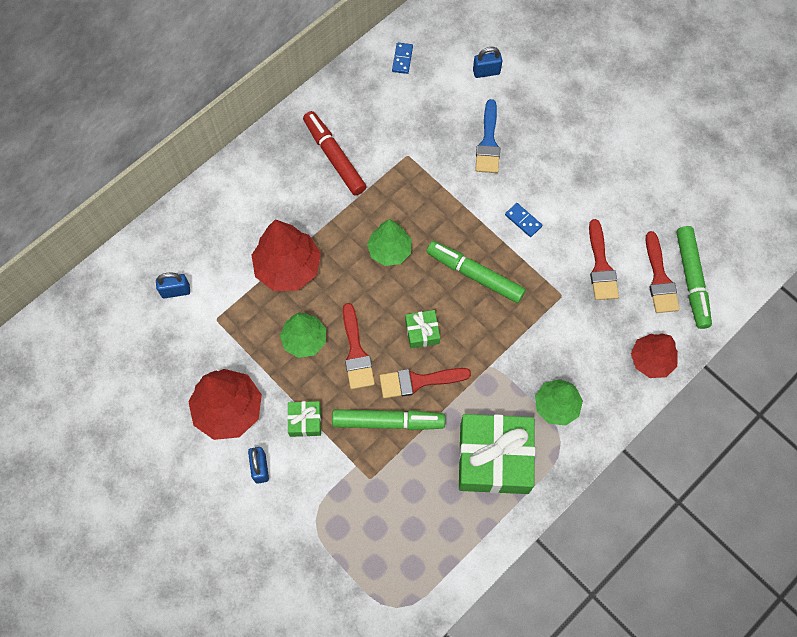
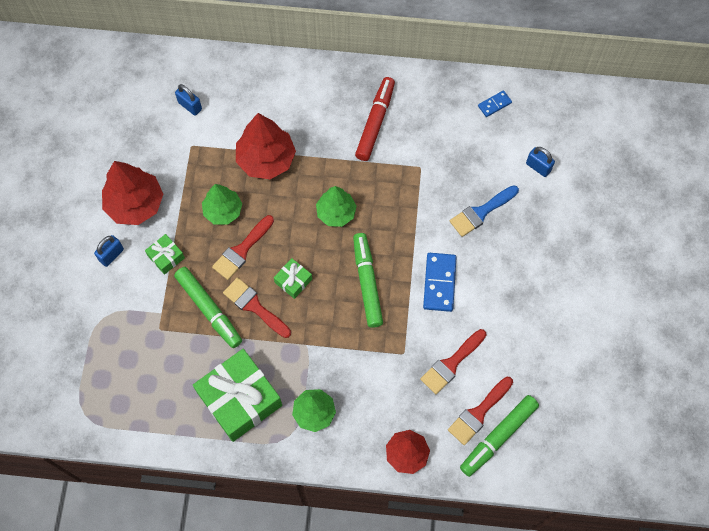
camera: 50 degrees right, 0 degrees up
blue domino [505,203,542,237] -> blue domino [423,253,457,312], size x1.77

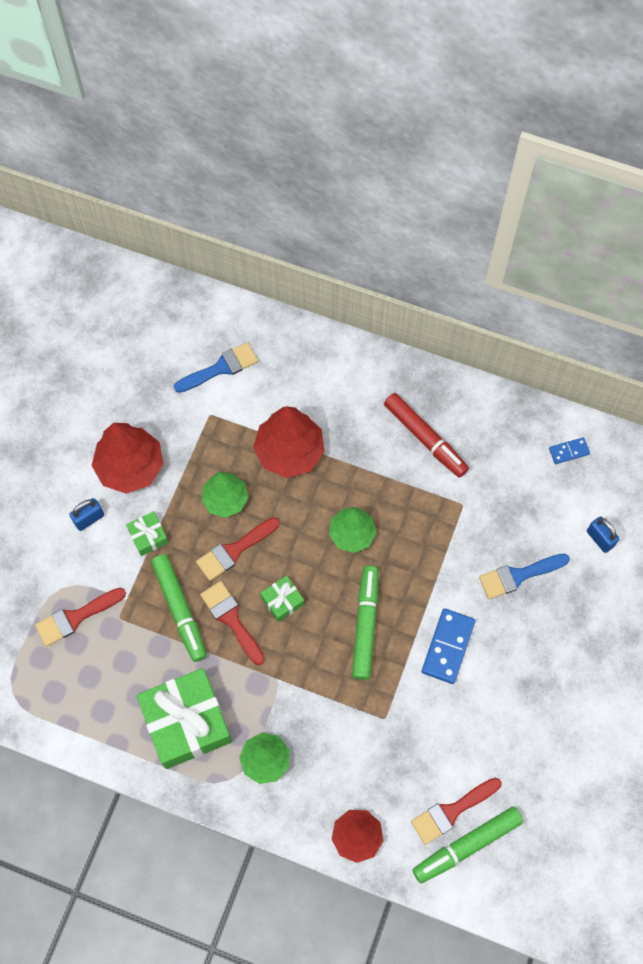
camera: 15 degrees right, 0 degrees up
blue padlock [175,84,202,116] -> blue brush [174,342,258,393]
red marker [355,77,395,161] -> red marker turned 105 degrees clockwise [384,393,469,477]
red brush [420,329,486,394] -> red brush moved to [35,588,126,646]

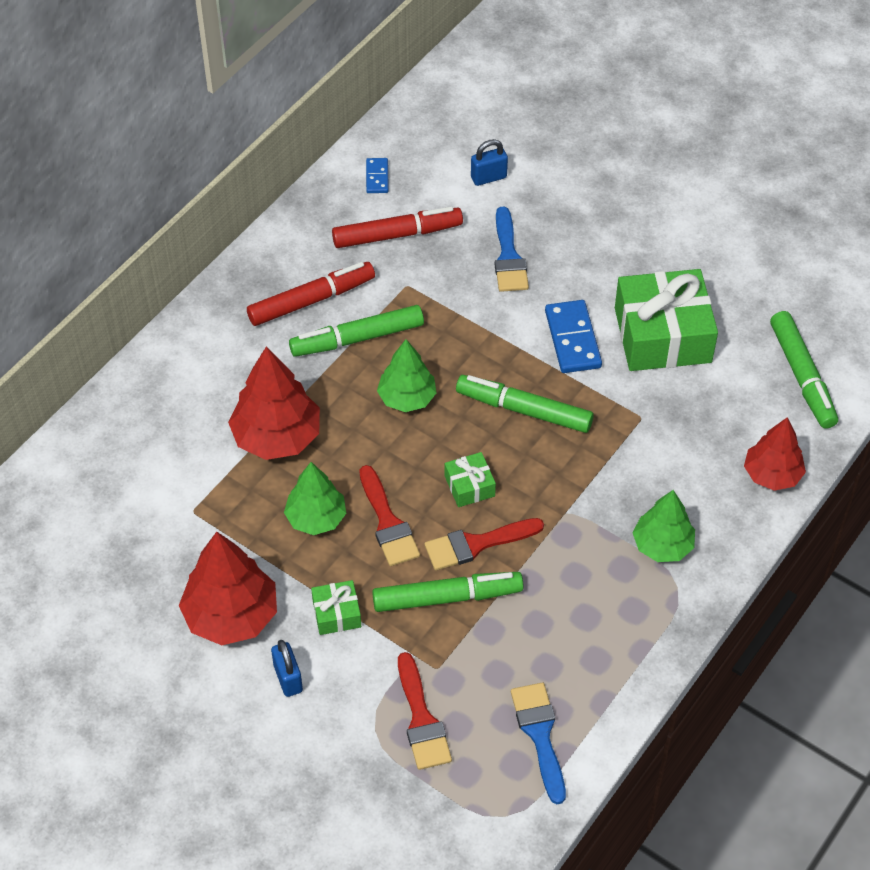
camera: 75 degrees left, 15 degrees down
green gift [137,668,232,769] -> green gift moved to [615,269,718,371]
blue brush [174,342,258,393] -> blue brush moved to [511,683,566,804]
red brush [411,778,502,845] -> none
blue domino [422,608,475,684] -> blue domino turned 45 degrees clockwise [545,300,602,373]
none -> green marker [289,305,424,357]
none -> red marker [332,206,463,248]

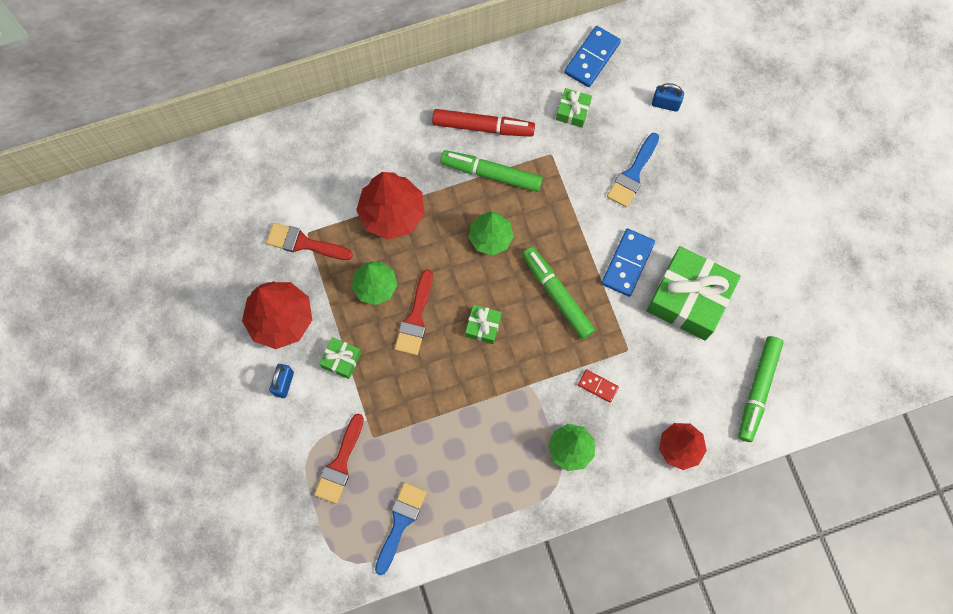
camera: 35 degrees right, 20 degrees up
red marker [332,206,463,248] -> green gift [556,88,592,128]
blue domino [366,158,389,193] -> blue domino [564,26,621,87], size x1.77
green marker [372,572,524,612] -> none
red brush [424,518,544,570] -> red brush moved to [266,223,353,260]
none -> red domino [578,369,619,403]

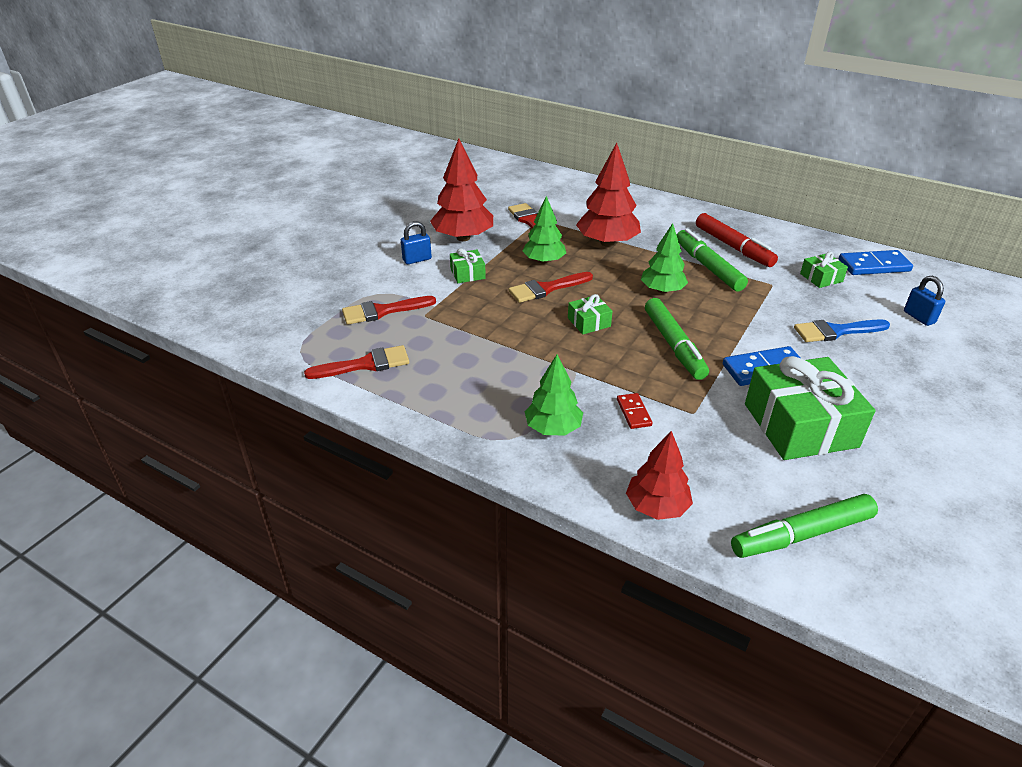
camera: 50 degrees right, 35 degrees down
blue brush [375,482,427,575] -> red brush [304,345,409,379]
green marker [522,247,595,339] -> green marker turned 150 degrees clockwise [645,298,709,380]

